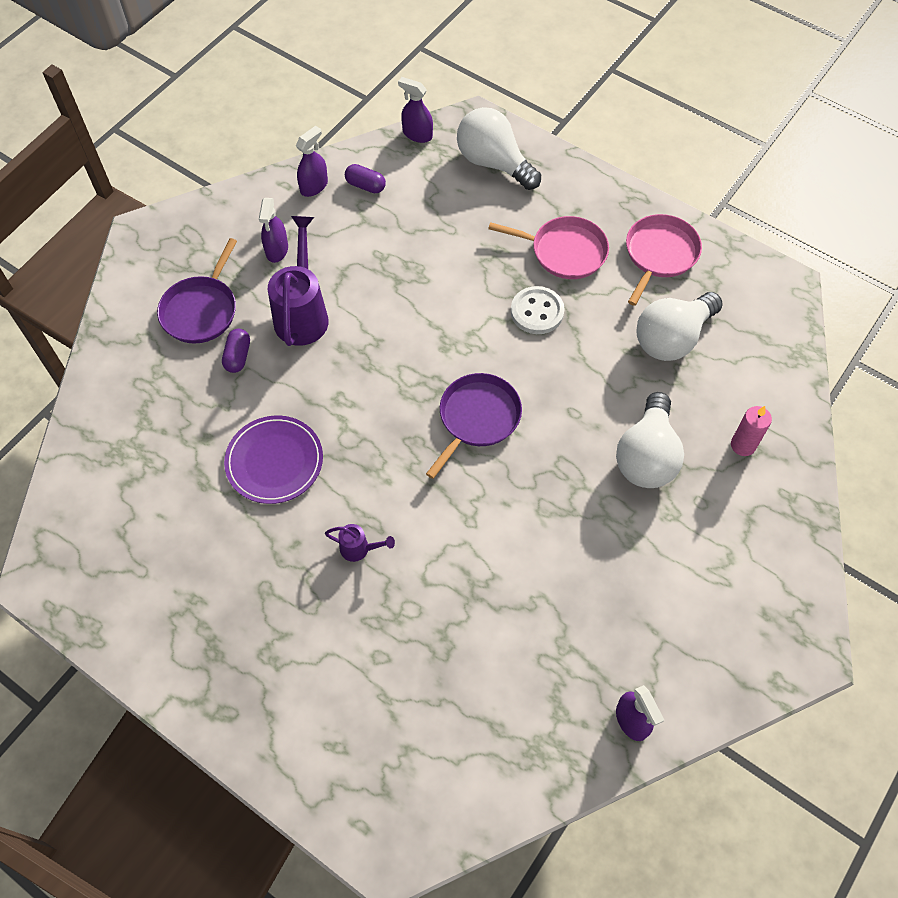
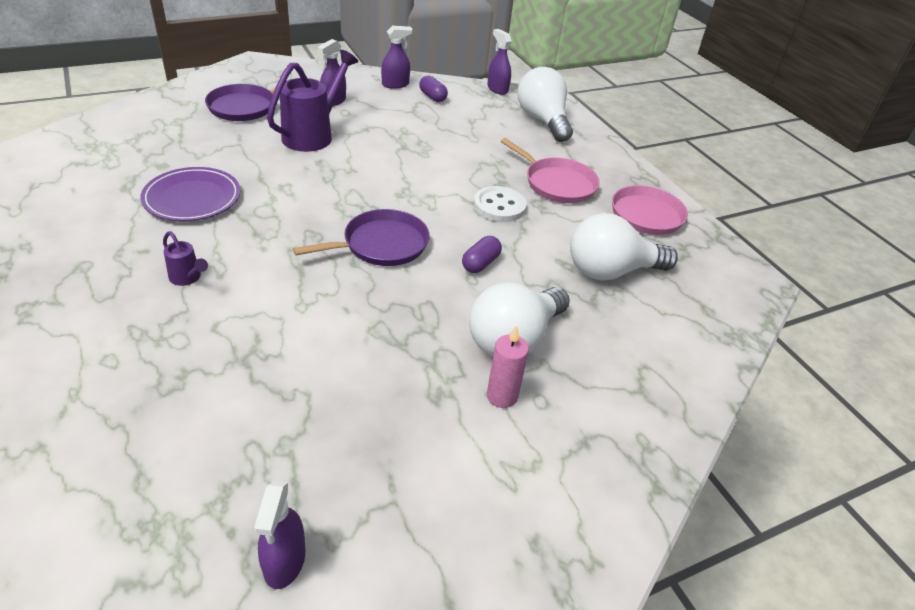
camera: 25 degrees right, 20 degrees down
purple capsule [222,329,250,373] -> purple capsule moved to [462,236,502,273]
pink candle [731,406,772,456] -> pink candle moved to [487,325,529,408]

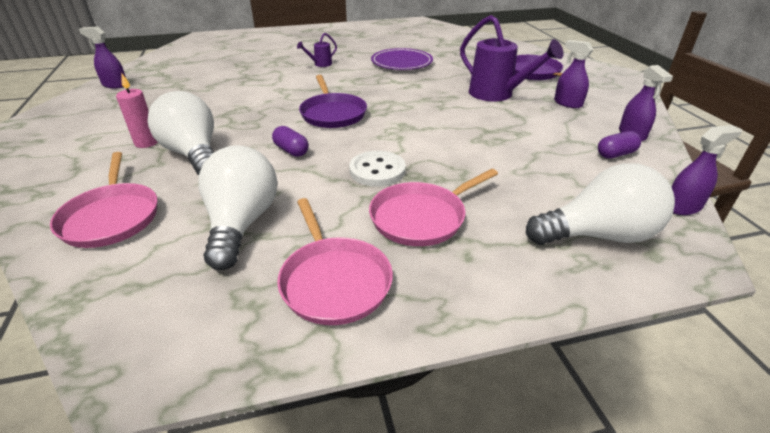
camera: 105 degrees right, 5 degrees down
none -> pink pan [50,152,157,248]

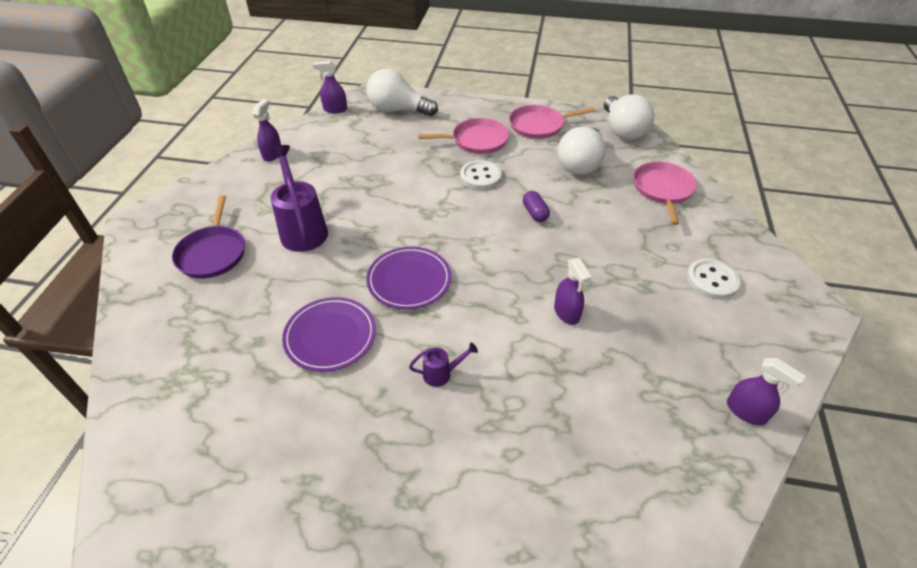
camera: 155 degrees left, 10 degrees up
pink candle [116,74,158,148] -> none
white light bulb [148,91,214,175] -> white light bulb moved to [604,94,654,140]
pink pan [277,198,393,325] -> pink pan turned 105 degrees counterclockwise [509,105,596,139]
purple pan [299,75,367,128] -> none
purple spray bottle [554,40,594,108] -> purple spray bottle moved to [554,258,592,325]
purple capsule [598,131,641,159] -> none
none -> purple plate [366,247,451,309]
none -> white button [687,258,741,299]

